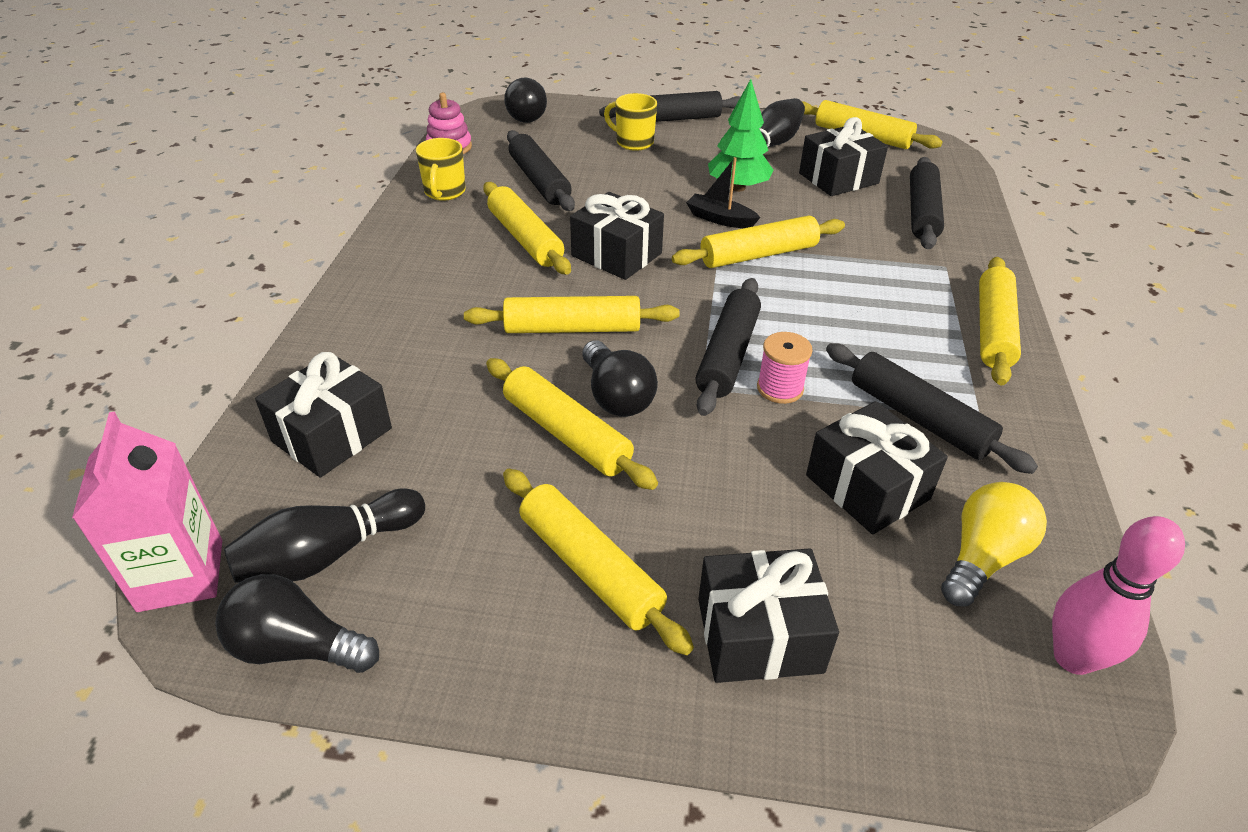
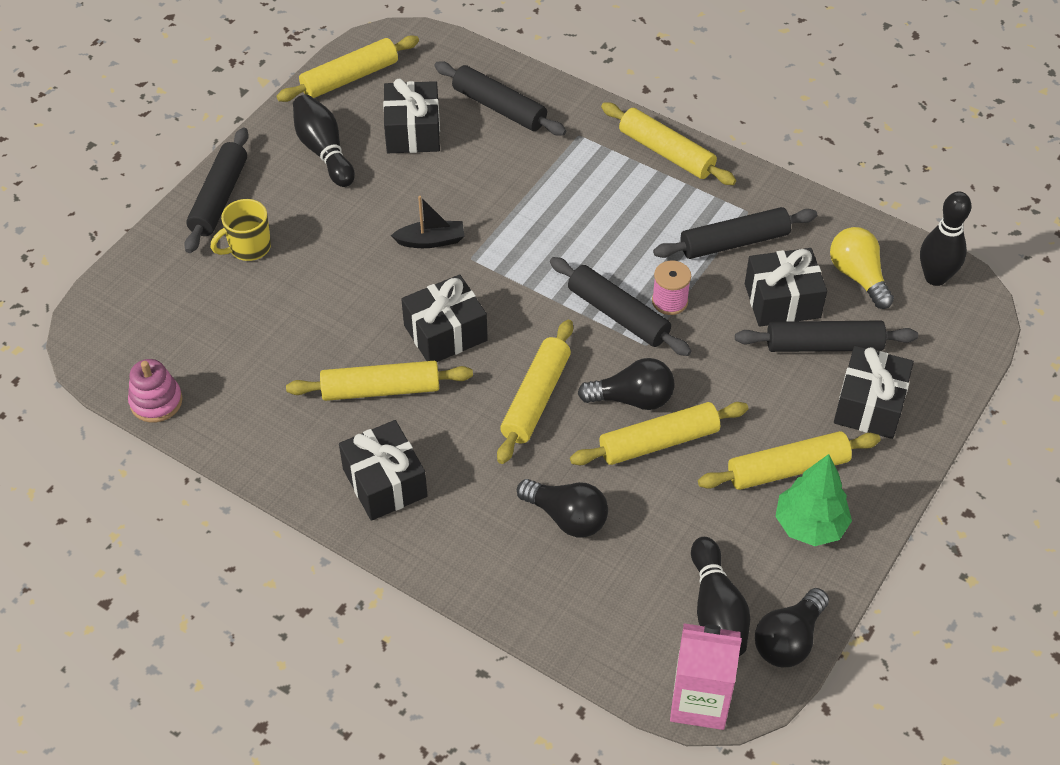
camera: 65 degrees left, 10 degrees up
black gift [255,352,392,478] -> black gift moved to [339,420,428,521]
yellow mug [416,138,466,201] -> none
black light bulb [504,78,547,123] -> black light bulb moved to [517,479,608,537]
black rolling pin [507,130,575,211] -> black rolling pin moved to [735,320,918,352]
yellow rolling pin [672,216,845,268] -> none
black boat [686,157,760,228] -> black boat turned 150 degrees counterclockwise [391,196,464,248]
green tree [708,79,773,192] -> green tree moved to [775,454,852,546]
pink bowling pin [1052,516,1185,675] -> black bowling pin [920,191,972,286]

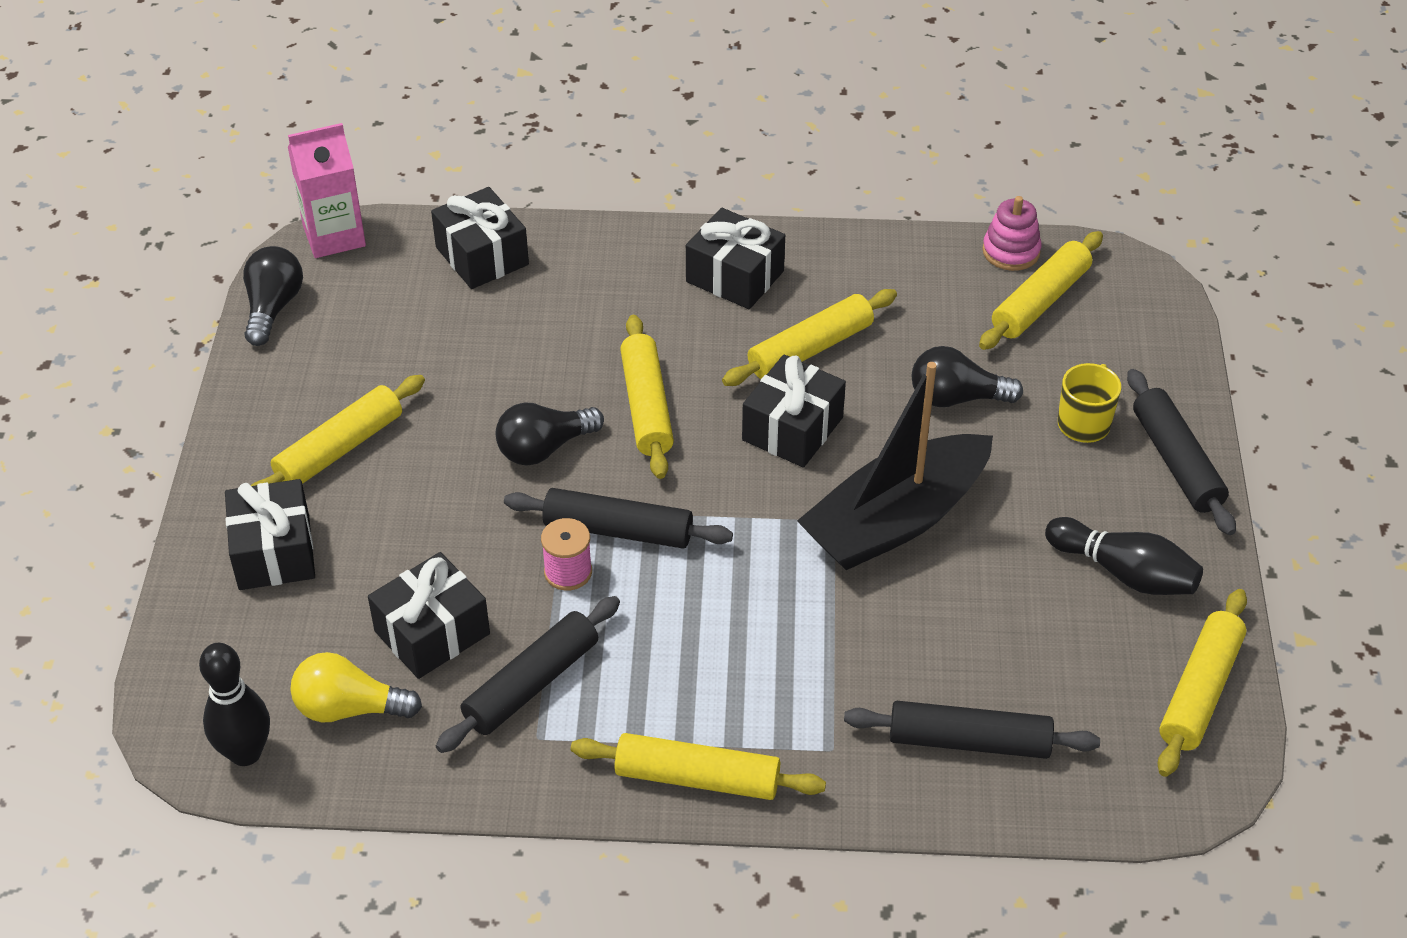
camera: 150 degrees right, 5 degrees down
black gift [383,79,440,153] -> black gift moved to [431,187,529,289]
black boat [391,196,464,248] -> black boat [797,362,993,570], size x2.34
black light bulb [517,479,608,537] -> black light bulb moved to [912,346,1023,407]
yellow rolling pin [570,402,748,465] -> yellow rolling pin moved to [979,231,1103,350]
black bowling pin [691,537,750,656] -> none
black rolling pin [735,320,918,352] -> none
green tree [775,454,852,546] -> none
yellow light bulb [830,227,894,309] -> yellow light bulb turned 150 degrees clockwise [290,652,422,722]

